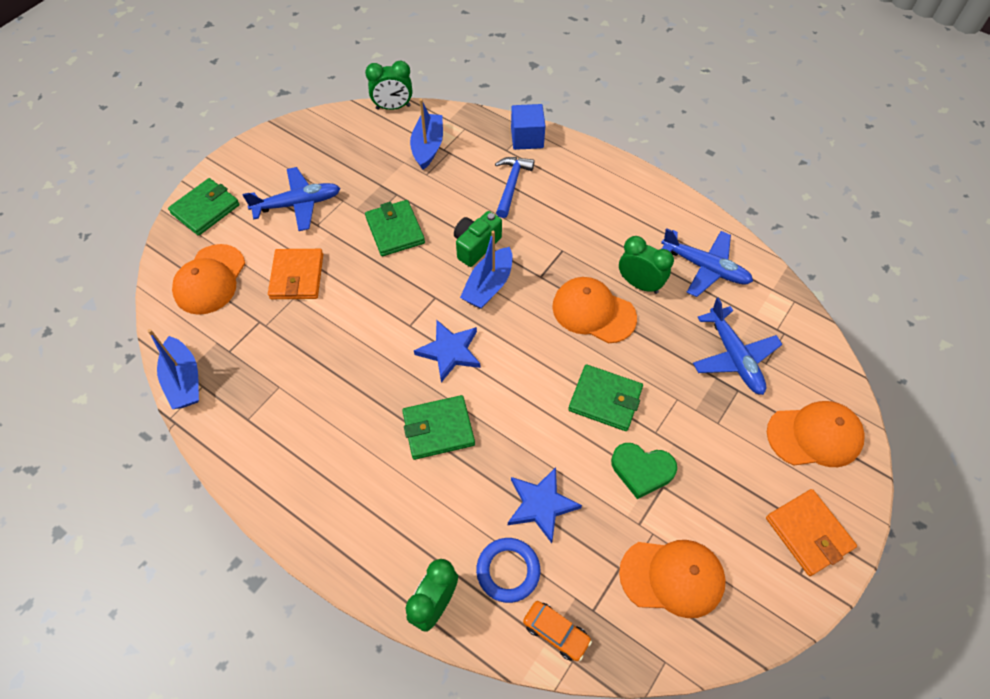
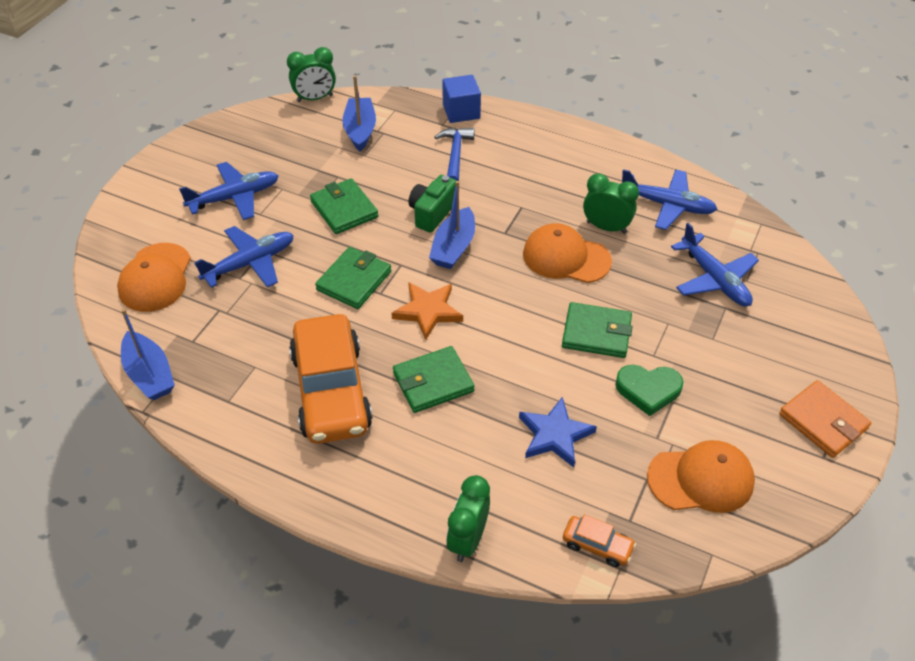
camera: 10 degrees left, 10 degrees down
green wallet [168,178,240,236] -> green wallet moved to [315,247,392,309]
orange wallet [268,249,323,299] -> blue plane [194,226,294,288]
blue star [414,320,480,382] -> orange star [391,282,463,340]
blue ring [476,538,540,603] -> none
orange cap [767,401,864,467] -> none
none -> orange car [289,314,373,444]

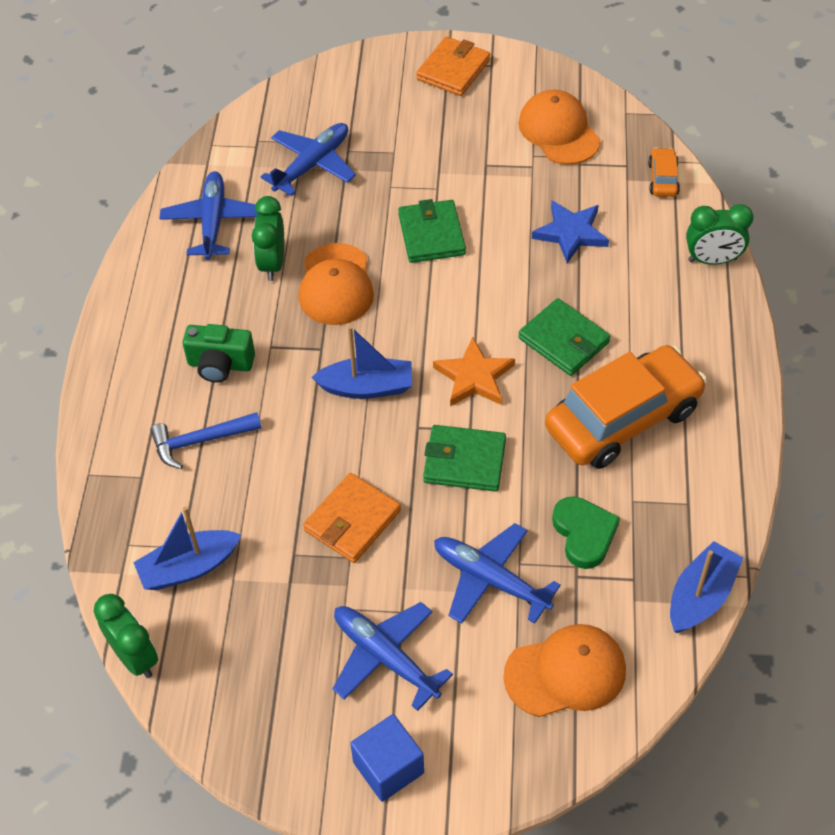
camera: 110 degrees left, 5 degrees up
green wallet [310,178,378,234] -> orange wallet [303,473,401,563]
green camera [408,175,456,233] -> green camera moved to [182,324,255,383]
blue cube [442,75,481,123] -> blue cube moved to [350,714,424,802]
green heart [615,365,683,416] -> green heart moved to [552,496,620,569]

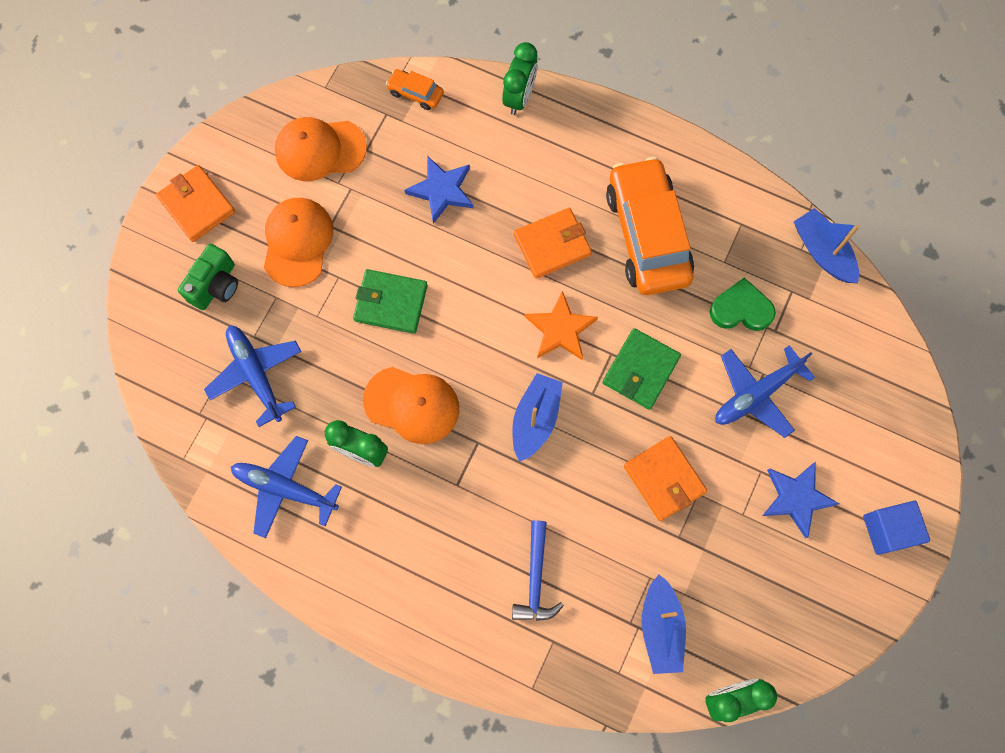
camera: 70 degrees left, 20 degrees up
green camera [182,324,255,383] -> green camera moved to [178,244,238,310]
blue plane [333,602,453,711] -> blue star [762,462,839,538]
orange cap [503,624,626,717] -> orange cap moved to [264,198,333,287]
green wallet [518,298,611,376] -> orange wallet [514,208,592,279]

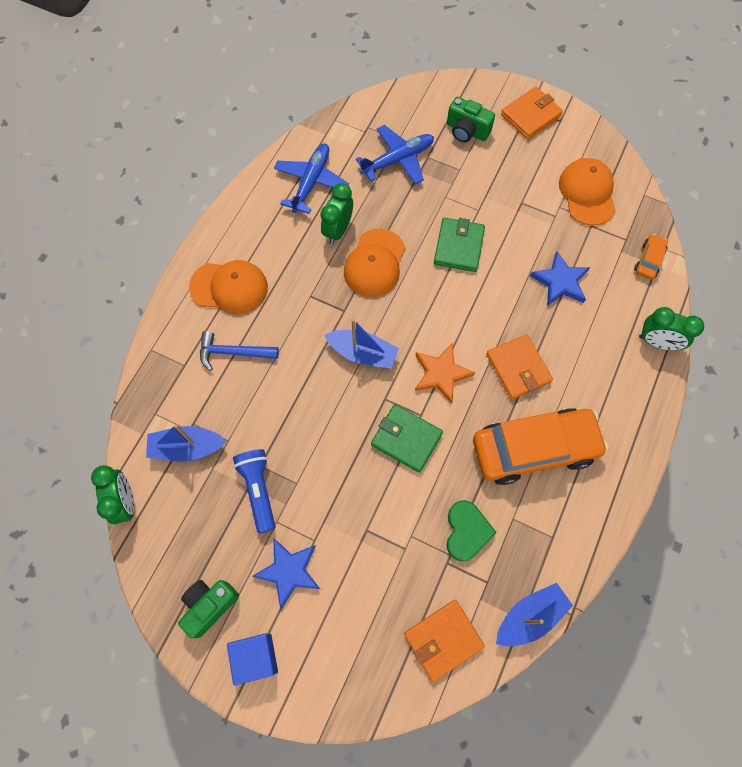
camera: 90 degrees right, 5 degrees down
orange cap [264,198,333,287] -> orange cap moved to [189,260,268,314]
orange wallet [624,436,707,521] -> orange wallet moved to [404,600,485,682]
blue plane [715,345,815,438] -> none
none -> green camera [178,580,239,638]
none -> blue flashlight [233,449,276,533]

